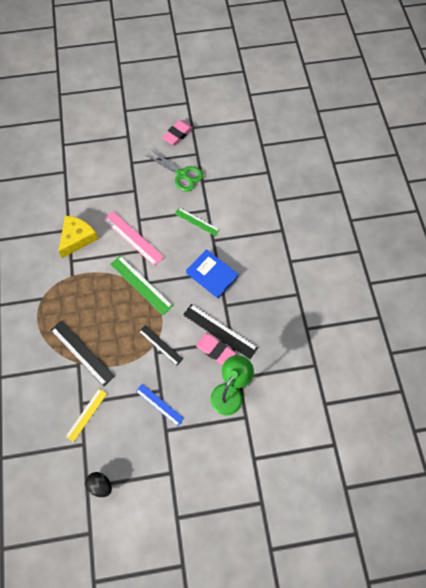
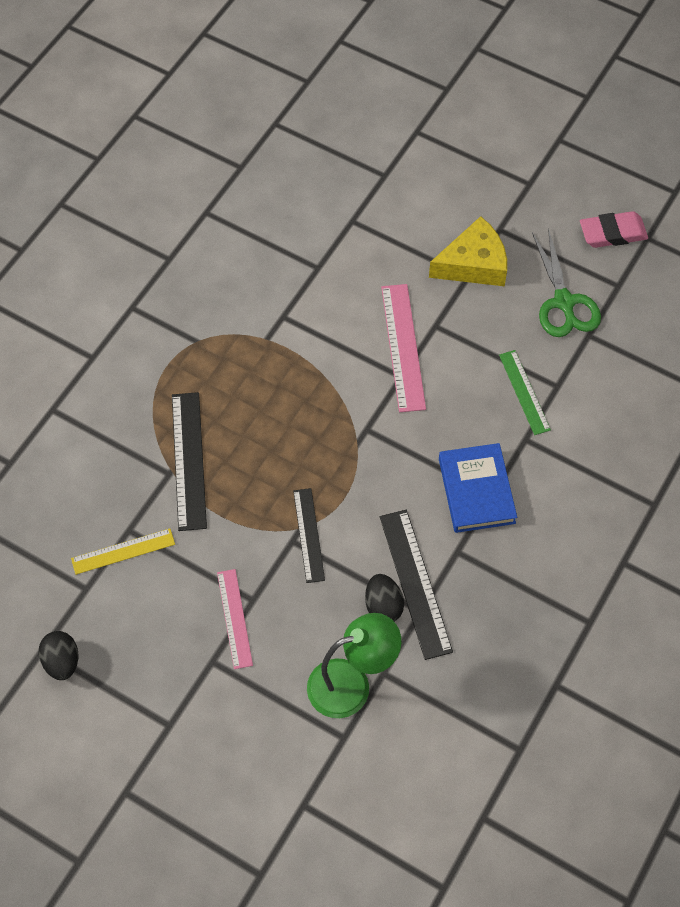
camera: 40 degrees right, 5 degrees down
yellow cheese [58,215,98,258] -> yellow cheese moved to [429,216,507,286]
green ruler [110,255,173,315] -> none
blue ruler [136,384,184,426] -> pink ruler [217,569,253,669]
pink eraser [196,333,236,365] -> black egg [365,574,404,622]

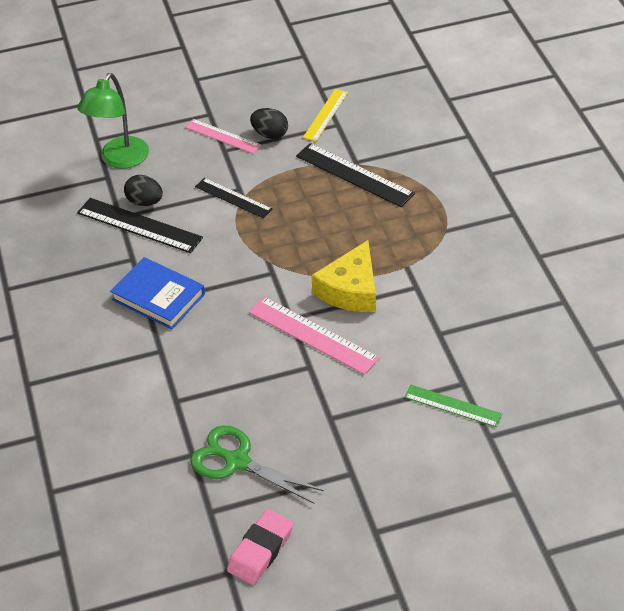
camera: 135 degrees right, 15 degrees down
black egg [38,631,78,680] -> black egg moved to [250,108,288,139]
yellow cheese [429,216,507,286] -> yellow cheese moved to [311,240,376,312]
green ruler [499,350,551,435] -> green ruler moved to [404,385,502,427]

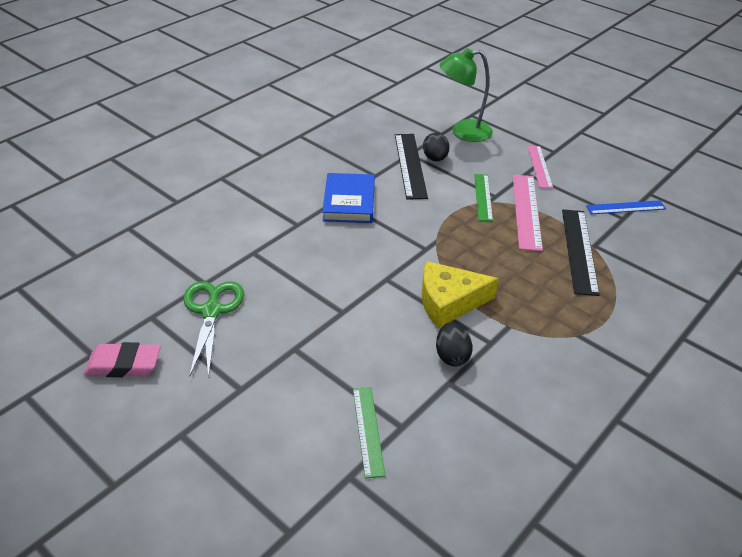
camera: 55 degrees right, 5 degrees down
black ruler [195,178,272,218] -> green ruler [474,174,493,221]
pink ruler [249,297,380,375] -> pink ruler moved to [513,175,543,251]
black egg [250,108,288,139] -> black egg moved to [436,322,473,366]
yellow ruler [303,89,348,141] -> blue ruler [586,200,666,214]

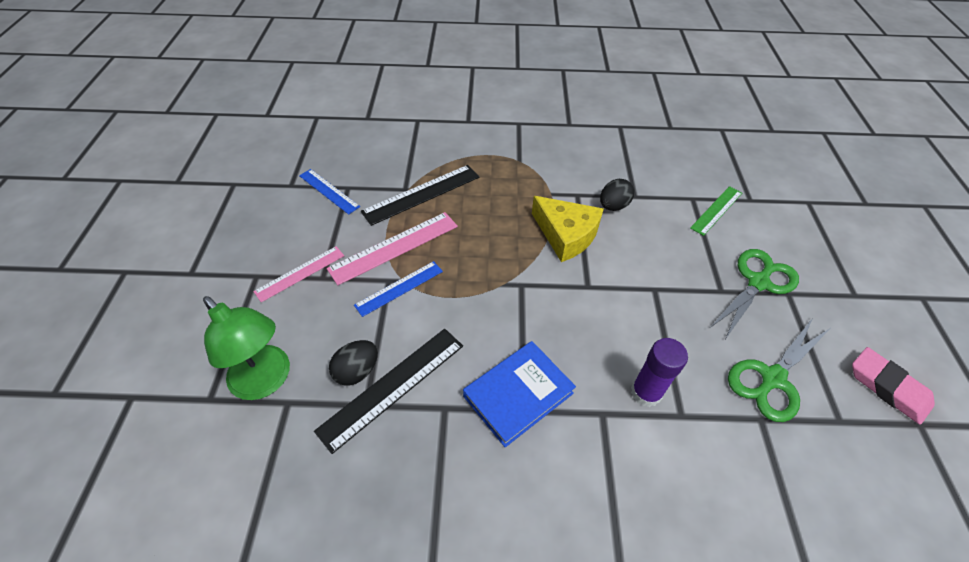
camera: 130 degrees left, 10 degrees up
green ruler [474,174,493,221] -> blue ruler [354,261,443,317]
none -> purple glue stick [631,338,688,407]
none -> green scissors [710,249,799,338]

